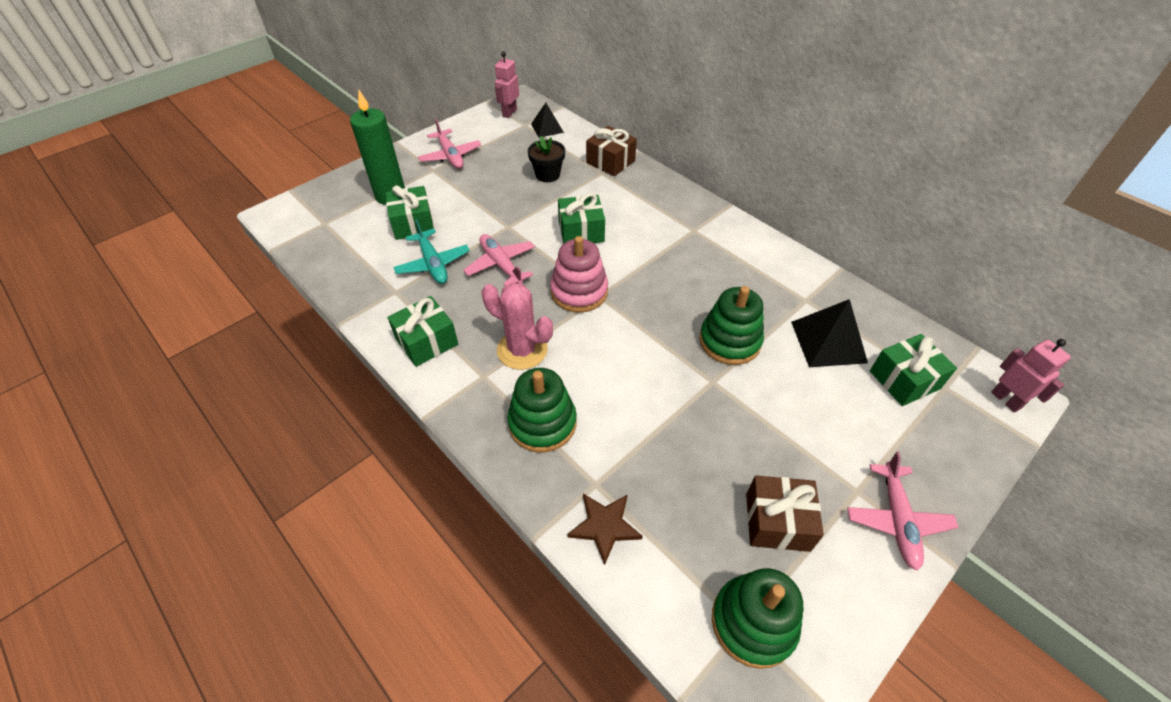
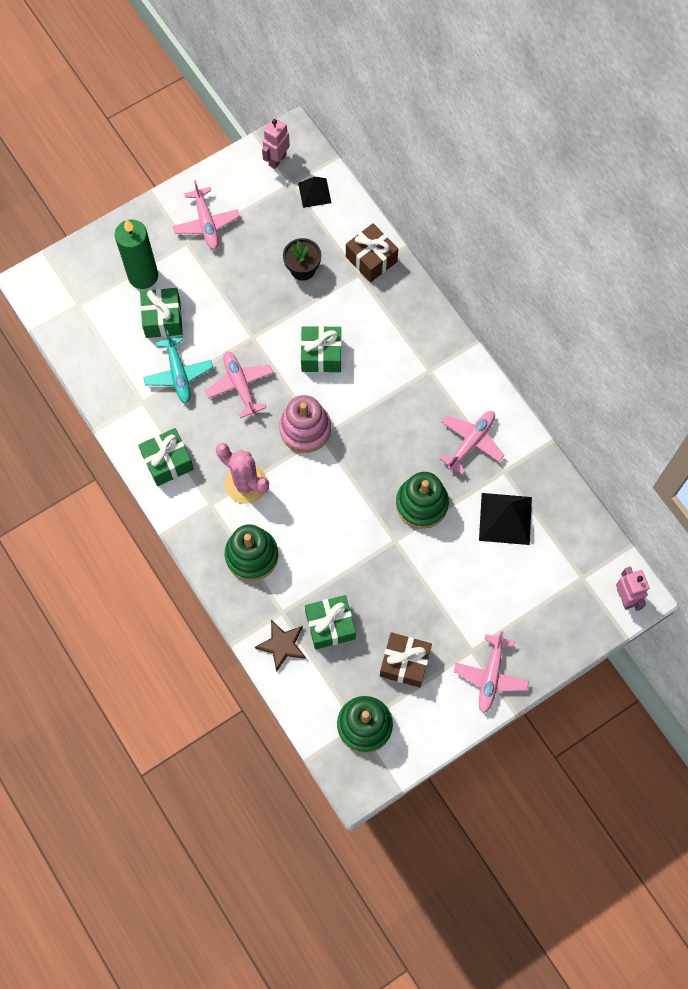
camera: 10 degrees right, 20 degrees up
green gift [870,334,957,406] -> green gift moved to [305,595,356,649]
none -> pink plane [439,411,504,475]

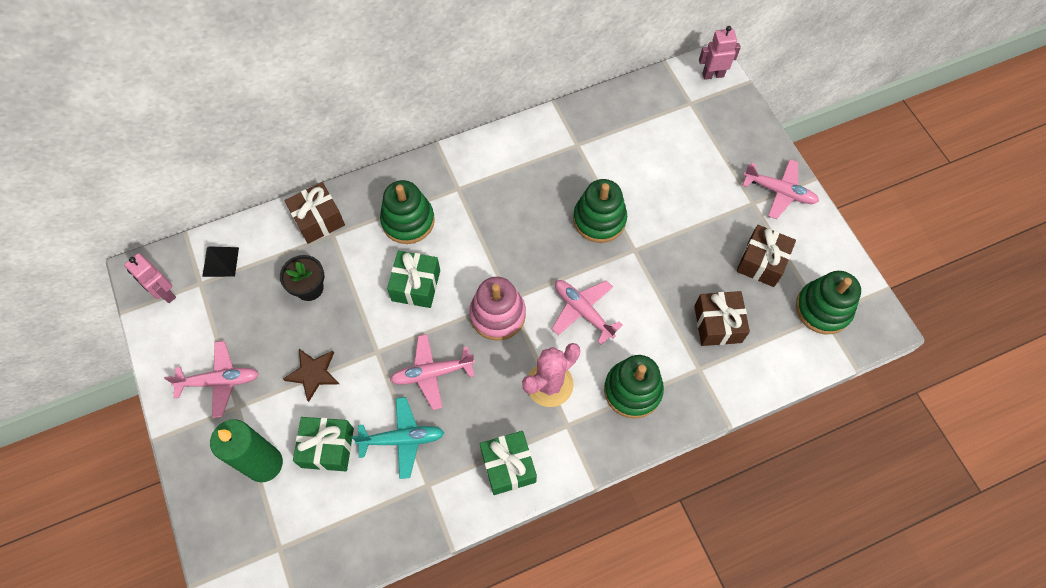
camera: 80 degrees left, 5 degrees down
brown star [255,620,306,672] -> brown star moved to [283,349,339,402]
green gift [305,595,356,649] -> brown gift [694,291,750,346]
pink plane [439,411,504,475] -> pink plane moved to [552,280,623,345]
black pyramid [479,493,532,545] -> none
none -> green stacking toy [380,180,435,244]

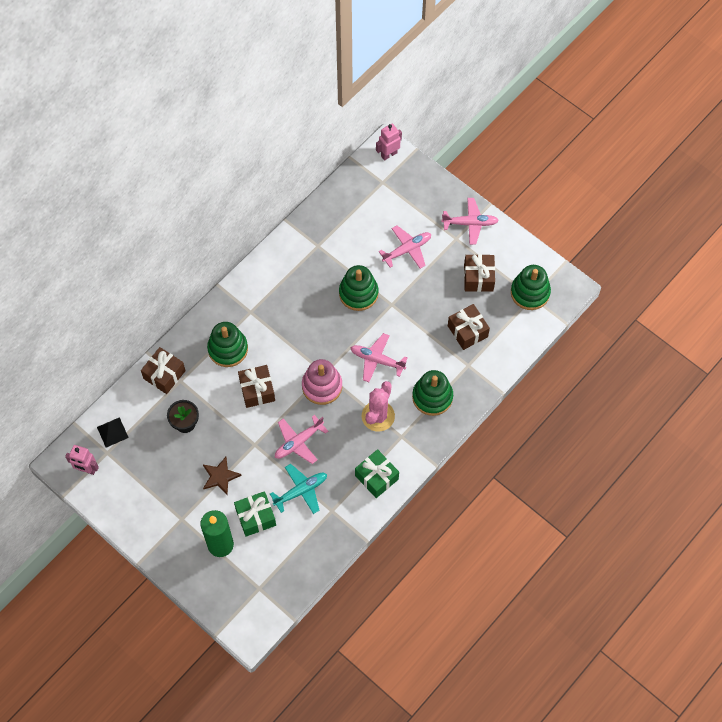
camera: 25 degrees left, 0 degrees up
pink plane [164,341,259,418] -> pink plane moved to [379,225,431,269]
green gift [387,251,440,308] -> brown gift [238,365,275,408]

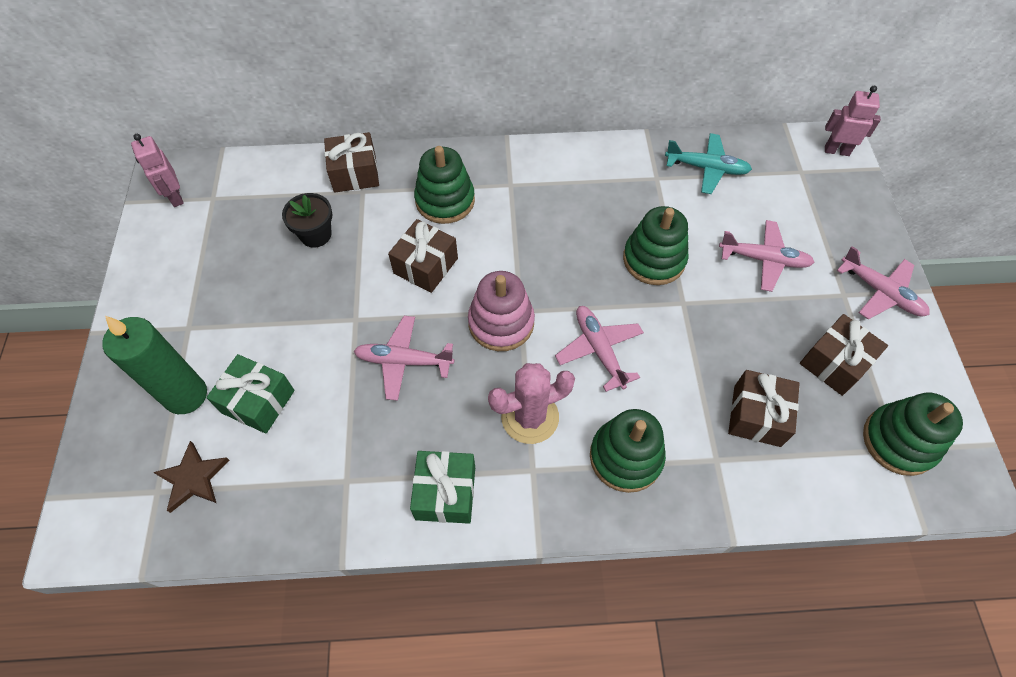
camera: 45 degrees right, 5 degrees down
black pyramid [97,417,129,448] -> none
brown star [203,457,242,495] -> brown star moved to [153,441,229,513]
turquoise plane [270,464,327,514] -> turquoise plane moved to [665,133,752,194]

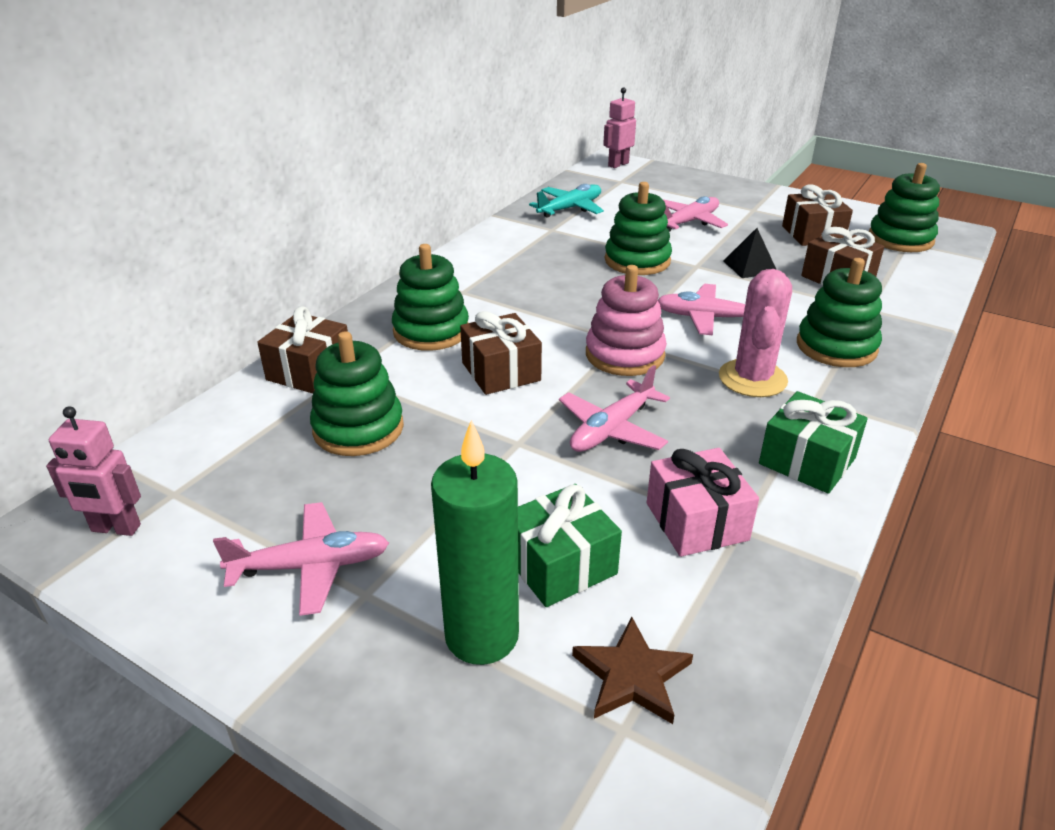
camera: 55 degrees left, 25 degrees down
black flower pot [282,193,333,247] -> green stacking toy [310,331,404,456]
pink plane [837,246,930,320] -> pink plane moved to [213,502,389,616]
none -> pink gift [647,448,759,557]
none -> black pyramid [723,228,777,278]

